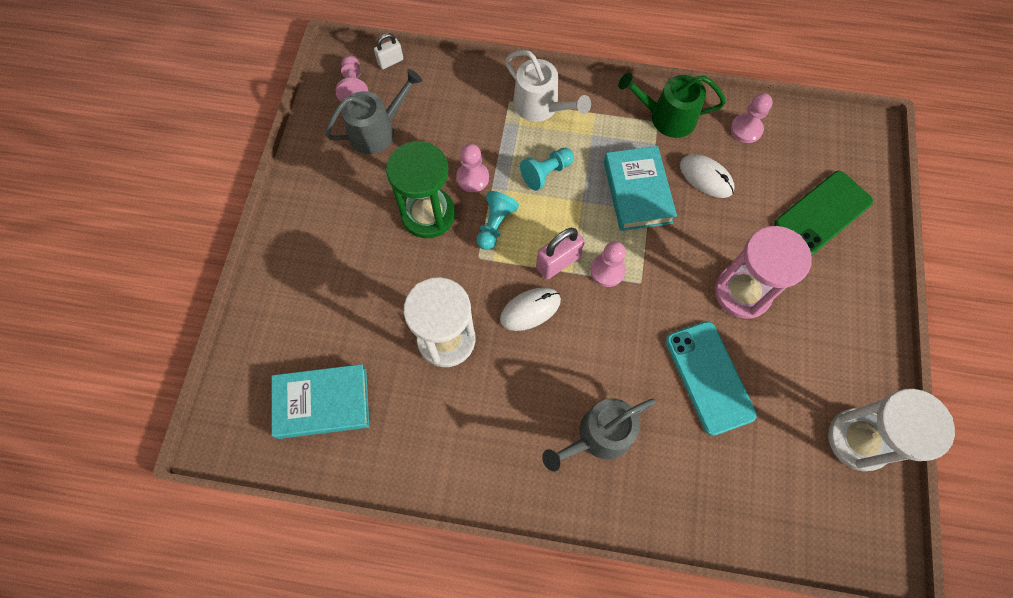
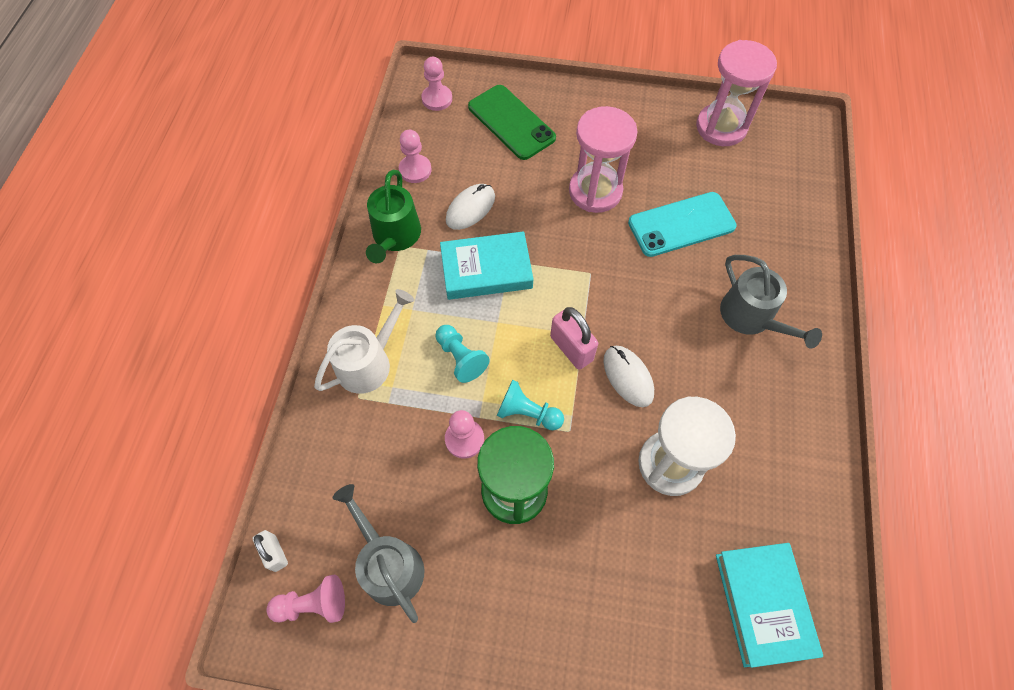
camera: 90 degrees left, 5 degrees down
pink pawn [590,241,626,287] -> pink pawn moved to [421,57,452,111]
white hourglass [828,388,955,471] -> pink hourglass [696,40,777,146]

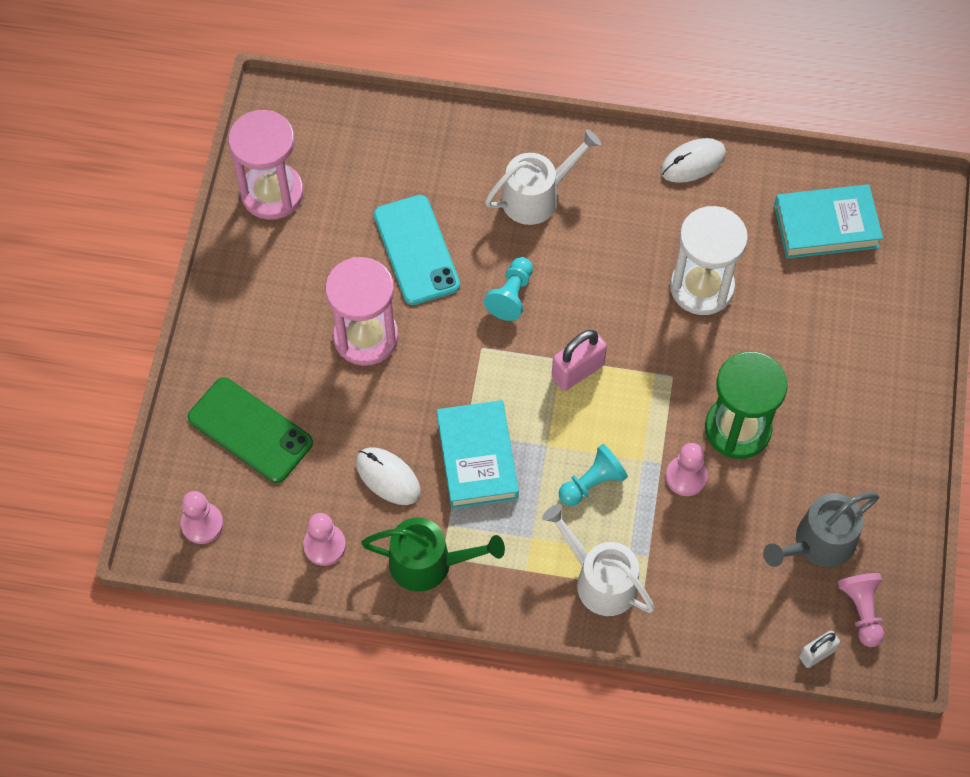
camera: 90 degrees left, 0 degrees up
green phone [468,85,556,160] -> green phone turned 75 degrees clockwise [188,378,313,483]
turquoise pawn [497,380,564,430] -> turquoise pawn moved to [484,257,533,321]
white mouse [603,346,654,407] -> white mouse moved to [660,138,726,183]
grey watering can [720,255,822,349] -> white watering can [485,129,601,225]

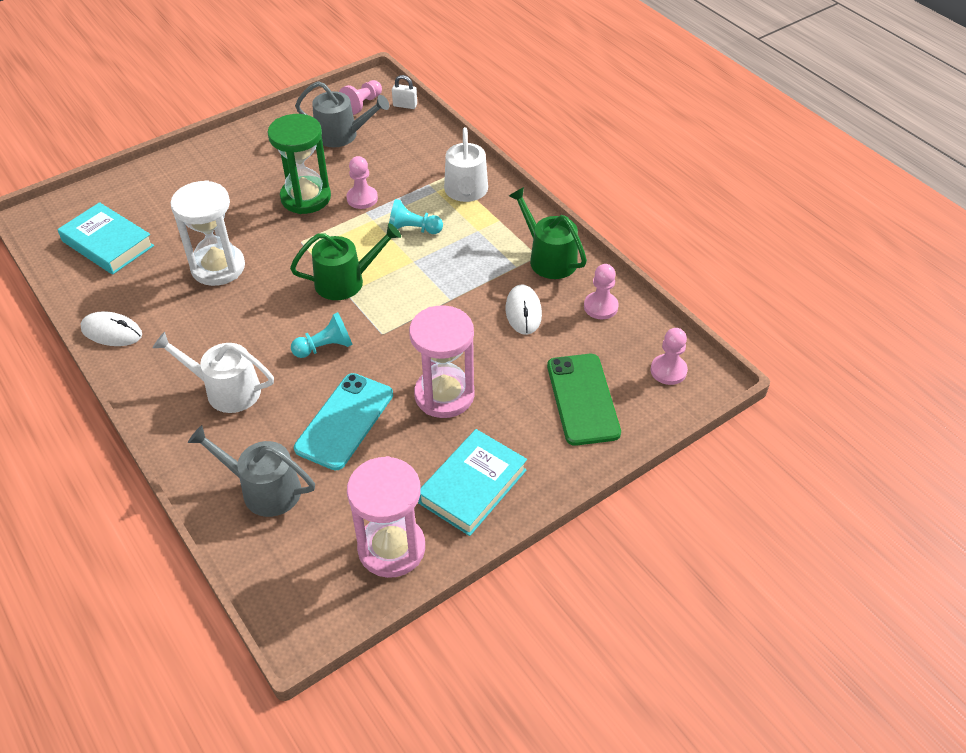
camera: 135 degrees left, 15 degrees down
turquoise book [437,400,519,509] -> turquoise book moved to [418,429,527,536]
pink padlock [552,330,607,391] -> green watering can [290,223,401,300]
none -> grey watering can [188,425,315,517]

